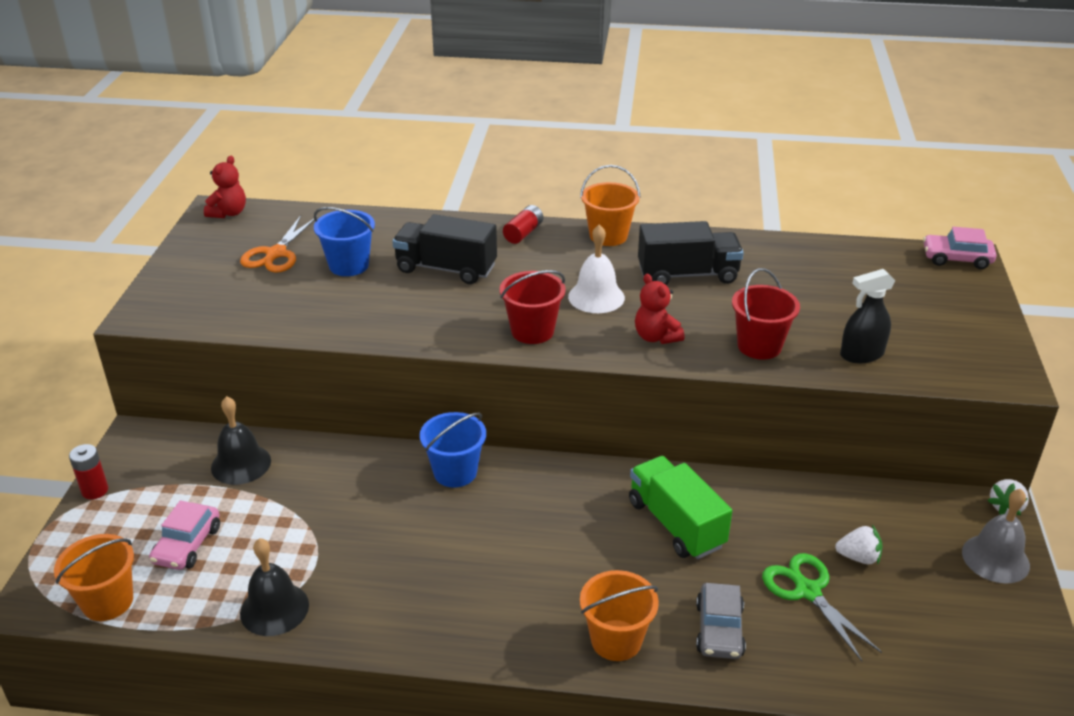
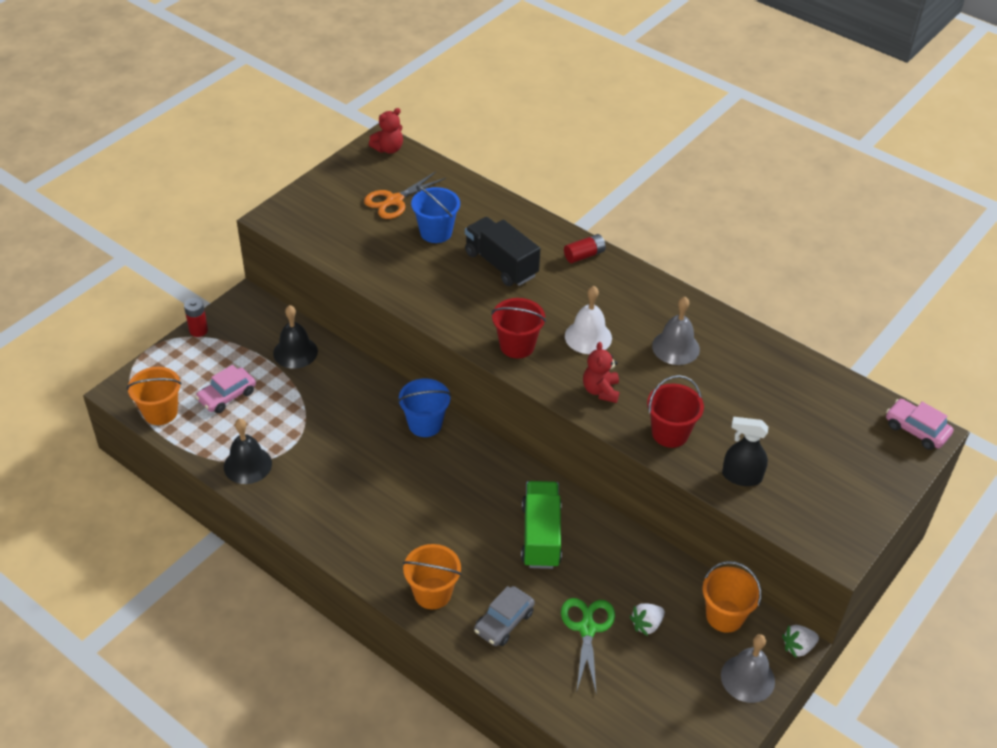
camera: 30 degrees right, 10 degrees up
orange bucket [580,165,641,246] -> orange bucket moved to [702,561,762,633]
black truck [638,221,744,285] -> grey bell [652,297,700,365]
white strawberry [835,525,883,564] -> white strawberry turned 105 degrees clockwise [630,603,665,636]

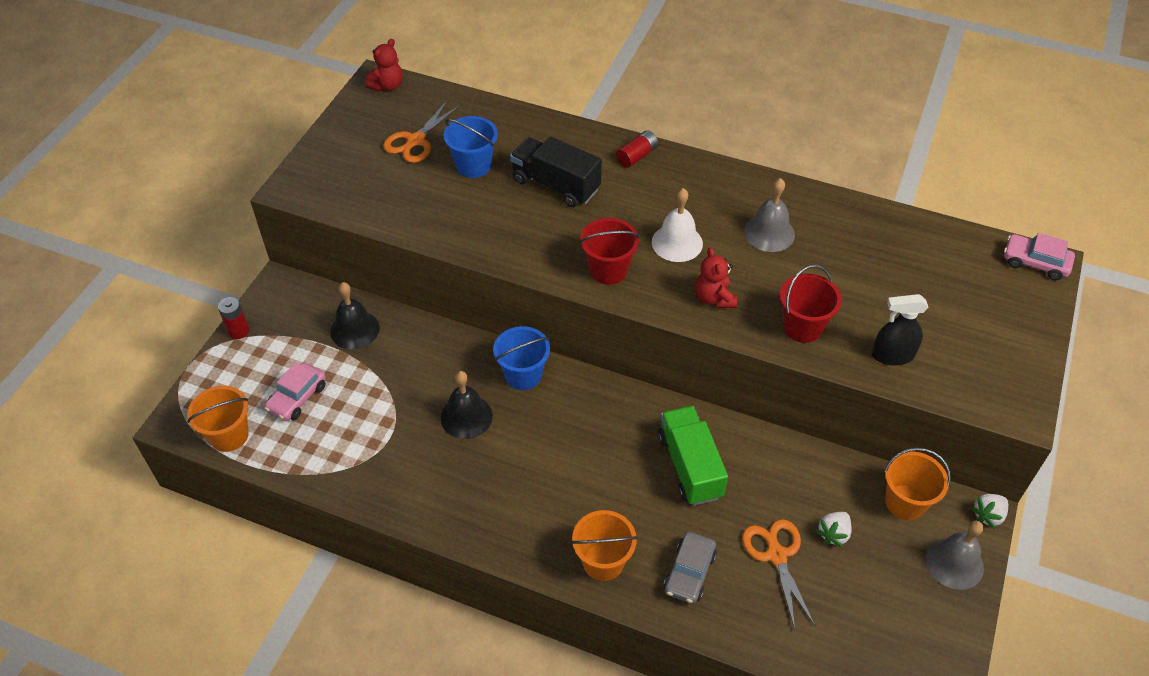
camera: 15 degrees left, 5 degrees up
black bell [224,419,272,484] -> black bell moved to [441,371,493,439]
green scissors [561,598,615,692] -> orange scissors [742,519,815,629]

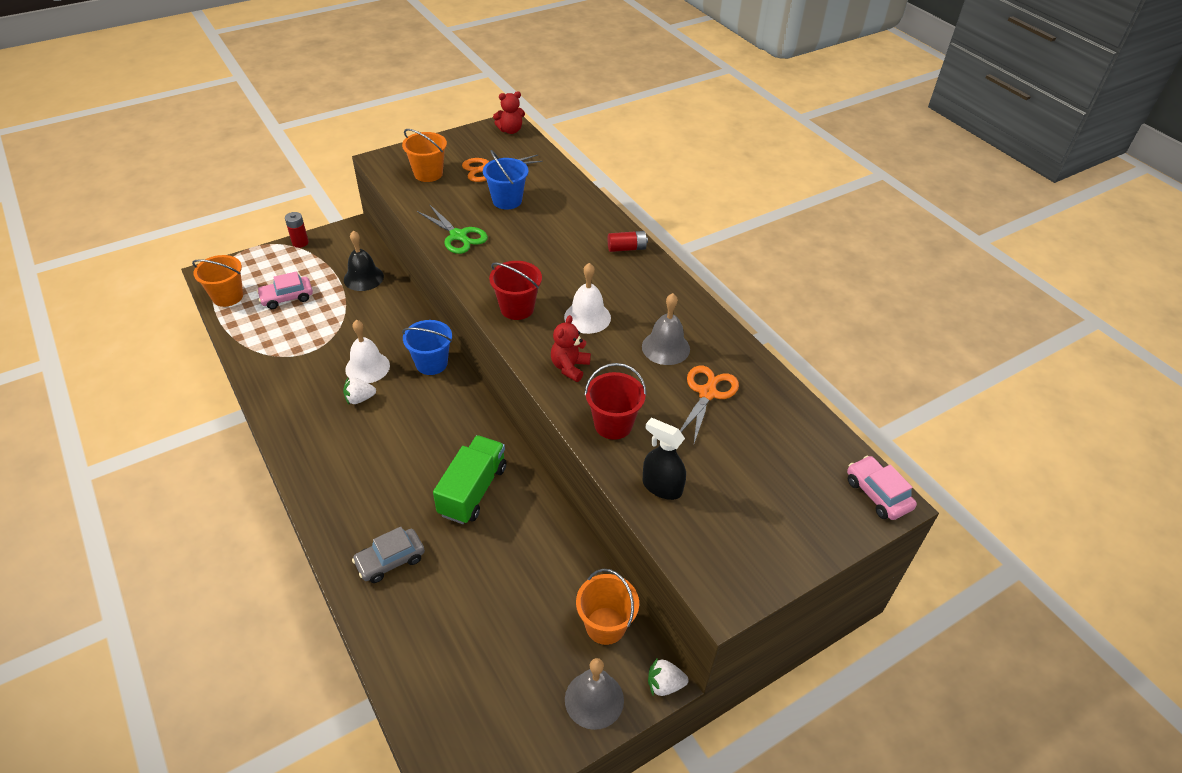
camera: 35 degrees right, 5 degrees down
black bell [441,371,493,439] -> white bell [345,320,390,383]
black truck [510,137,602,207] -> none
orange bucket [571,510,638,581] -> orange bucket moved to [402,129,447,182]
orange scissors [742,519,815,629] -> orange scissors moved to [680,366,739,443]
white strawberry [816,512,852,547] -> white strawberry moved to [343,378,376,404]
none -> green scissors [417,204,488,254]

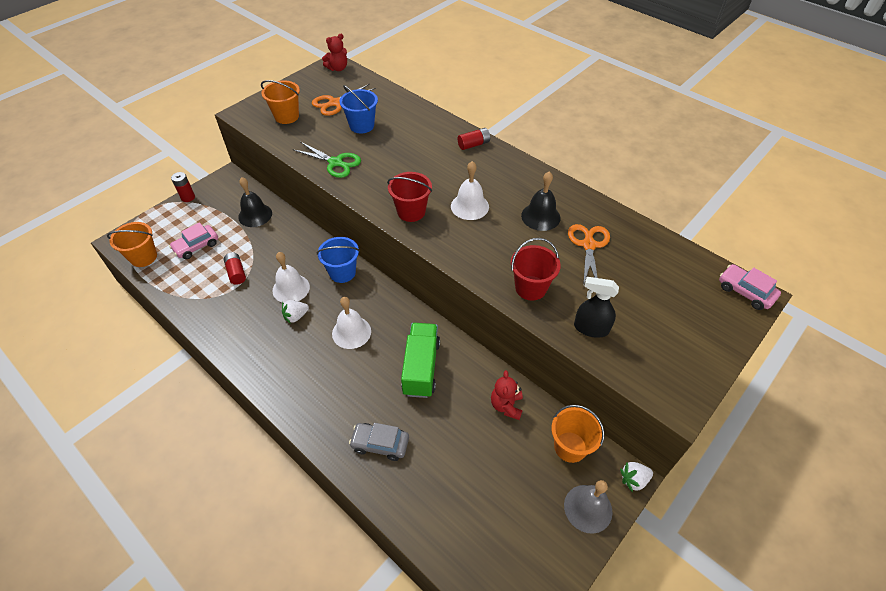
camera: 15 degrees left, 5 degrees up
grey car [352,527,425,583] -> grey car turned 60 degrees clockwise [349,423,409,461]
red teddy bear [551,315,591,382] -> red teddy bear moved to [491,370,523,420]
grey bell [642,293,690,365] -> black bell [521,172,560,231]
none -> red battery [224,252,246,285]
none -> white bell [332,297,371,349]

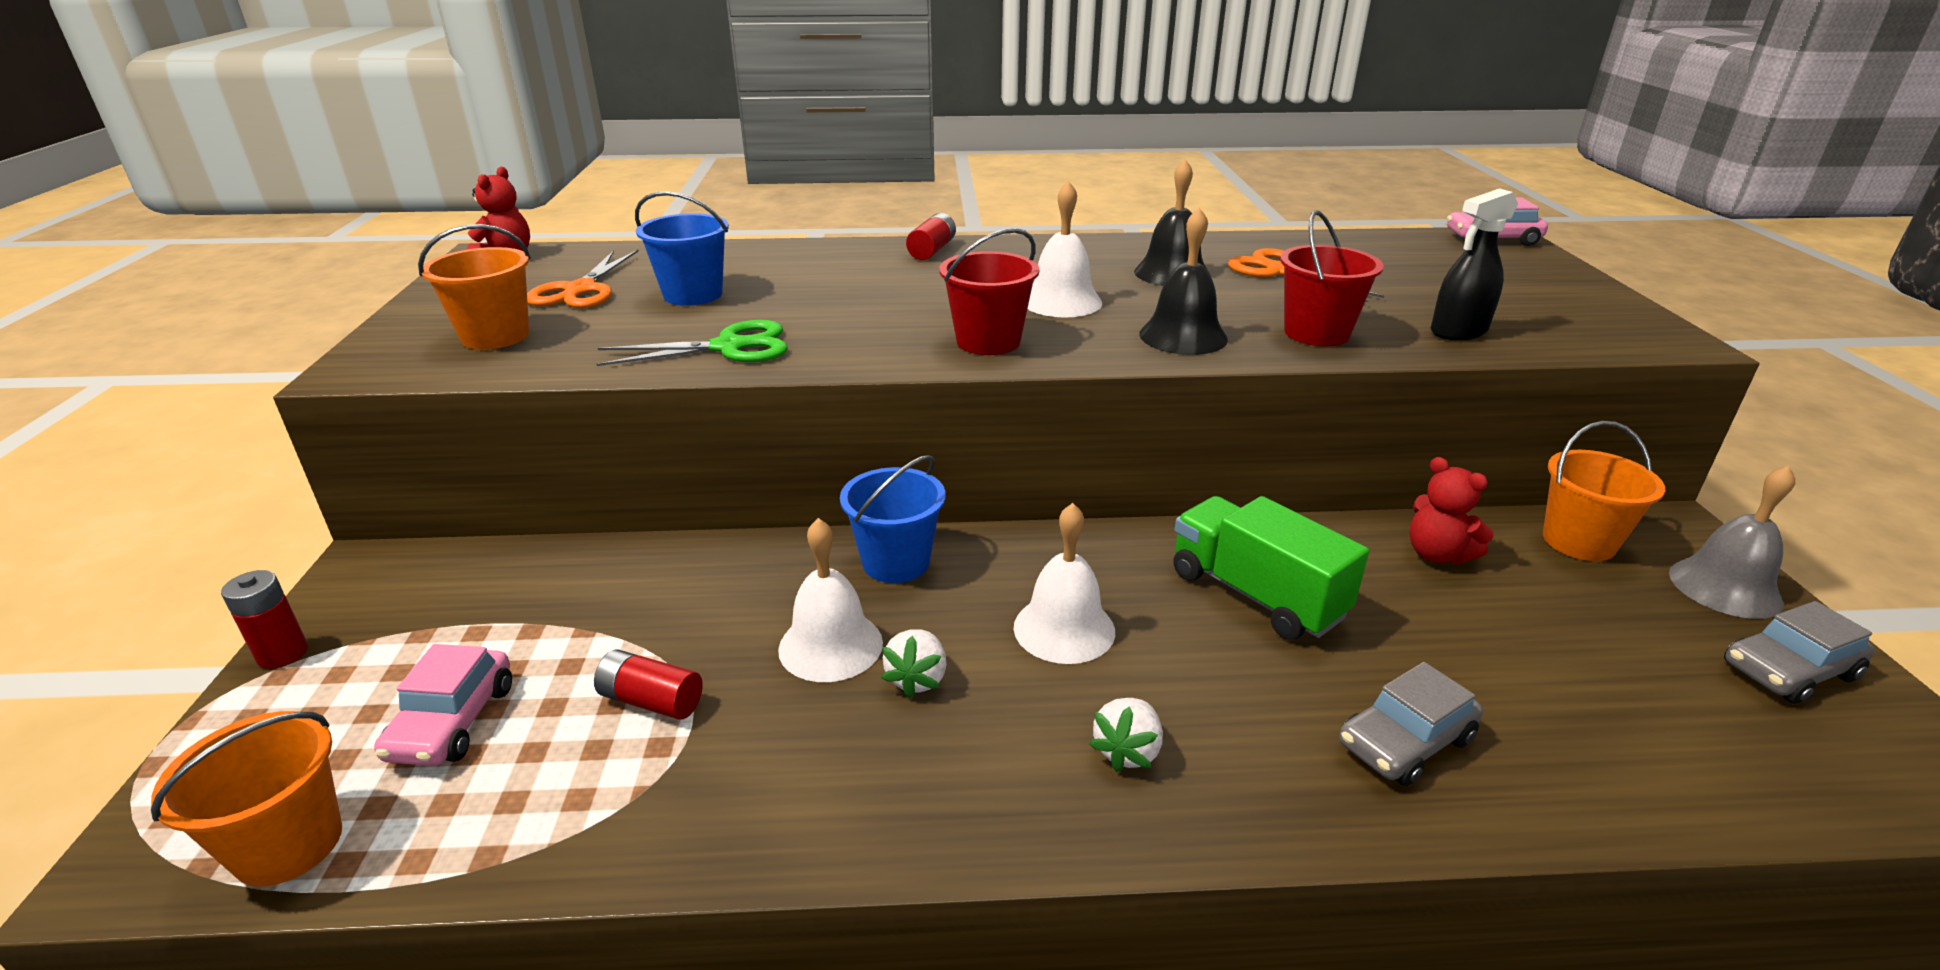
camera: 45 degrees left, 20 degrees down
black bell [238,177,272,227] -> black bell moved to [1139,207,1228,355]
white strawberry [620,462,653,492] -> white strawberry moved to [1089,698,1163,772]
none -> grey car [1724,601,1875,704]

